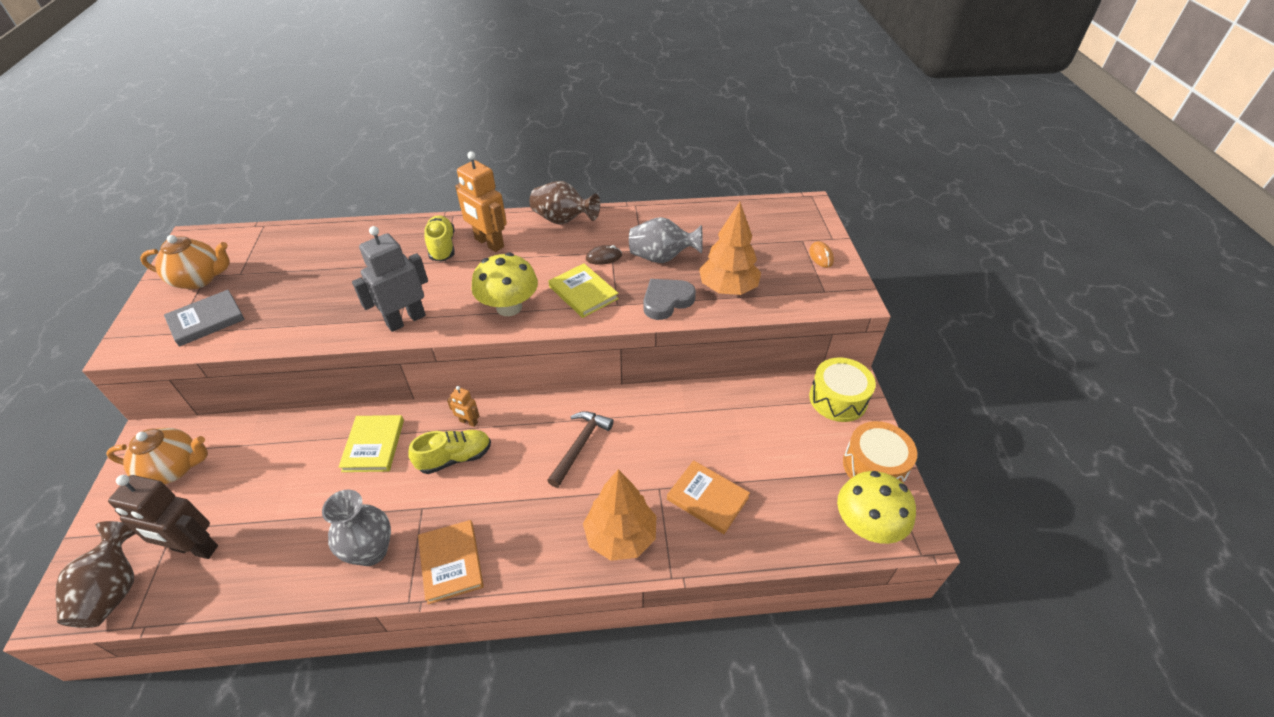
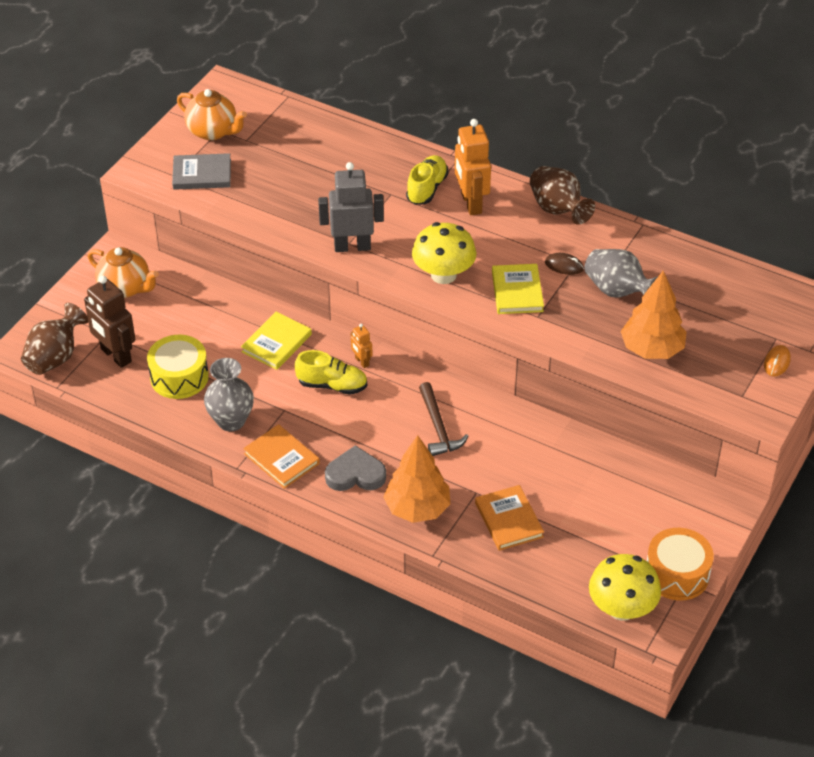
camera: 35 degrees right, 0 degrees up
orange book [418,520,484,604] -> orange book turned 60 degrees counterclockwise [243,424,320,489]
brown hammer [547,411,614,488] -> brown hammer turned 105 degrees clockwise [419,382,468,456]
grey heart [643,279,696,320] -> grey heart moved to [325,445,386,491]
yellow drum [809,357,876,422] -> yellow drum moved to [147,335,209,399]

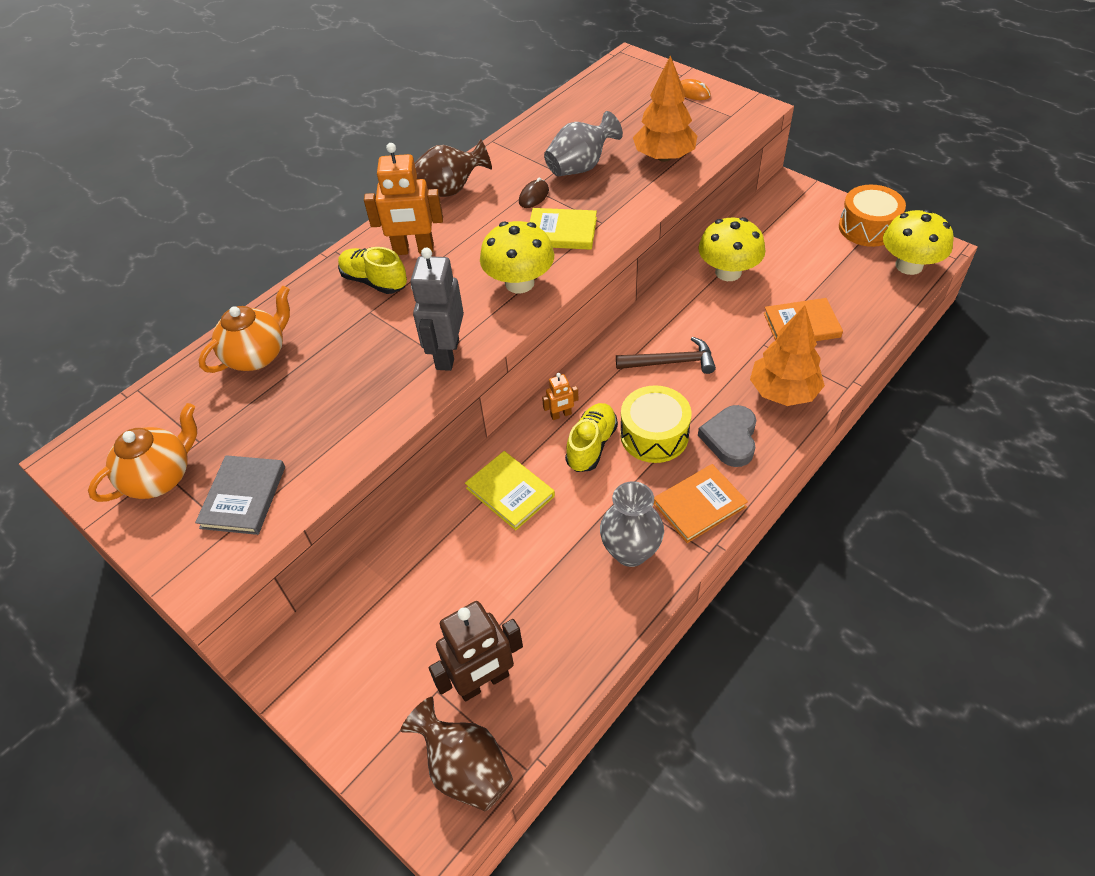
camera: 75 degrees left, 5 degrees up
orange teapot [88,247,159,298] -> orange teapot moved to [198,286,290,373]
yellow drum [147,335,209,399] -> yellow drum moved to [620,385,692,463]
none -> yellow mushroom [698,217,765,281]

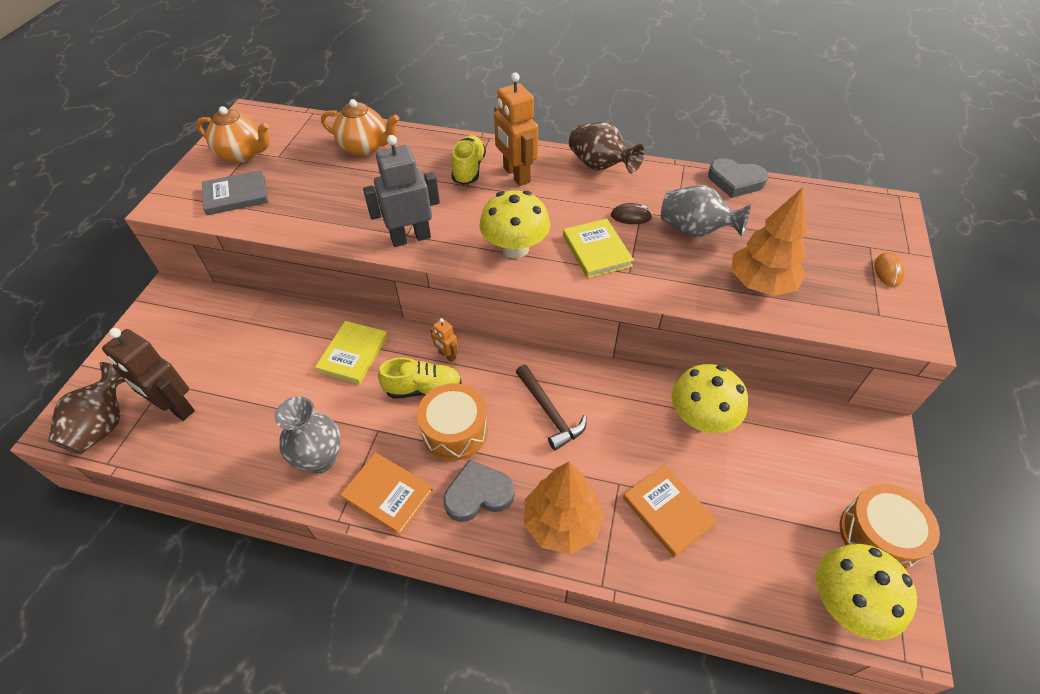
camera: 60 degrees right, 0 degrees up
yellow drum [620,385,692,463] -> orange drum [417,383,488,461]
none -> grey heart [708,158,768,198]

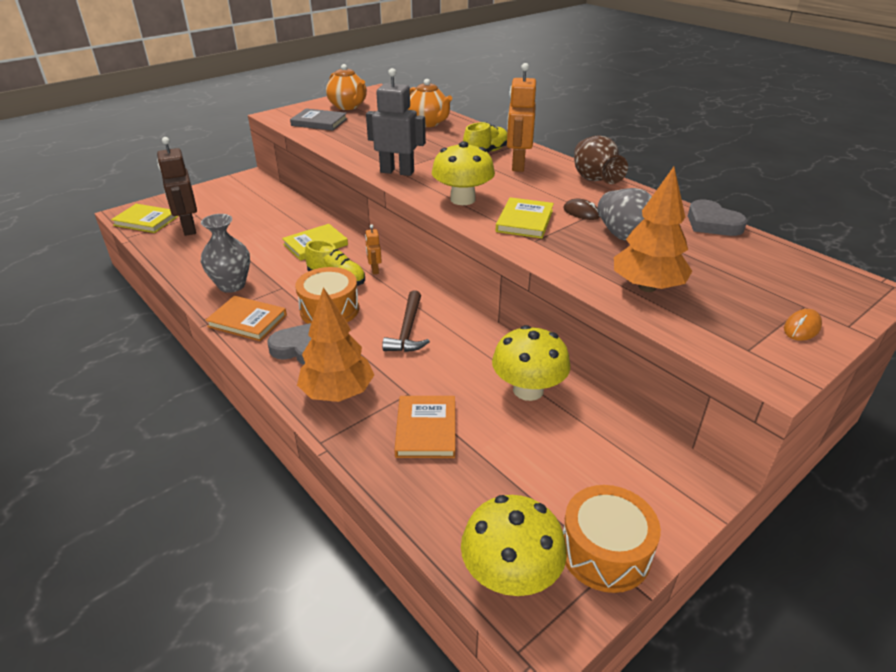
camera: 35 degrees right, 15 degrees down
brown vase [48,362,126,454] -> yellow book [111,204,178,233]
orange book [340,453,434,536] -> orange book turned 45 degrees counterclockwise [205,296,287,341]

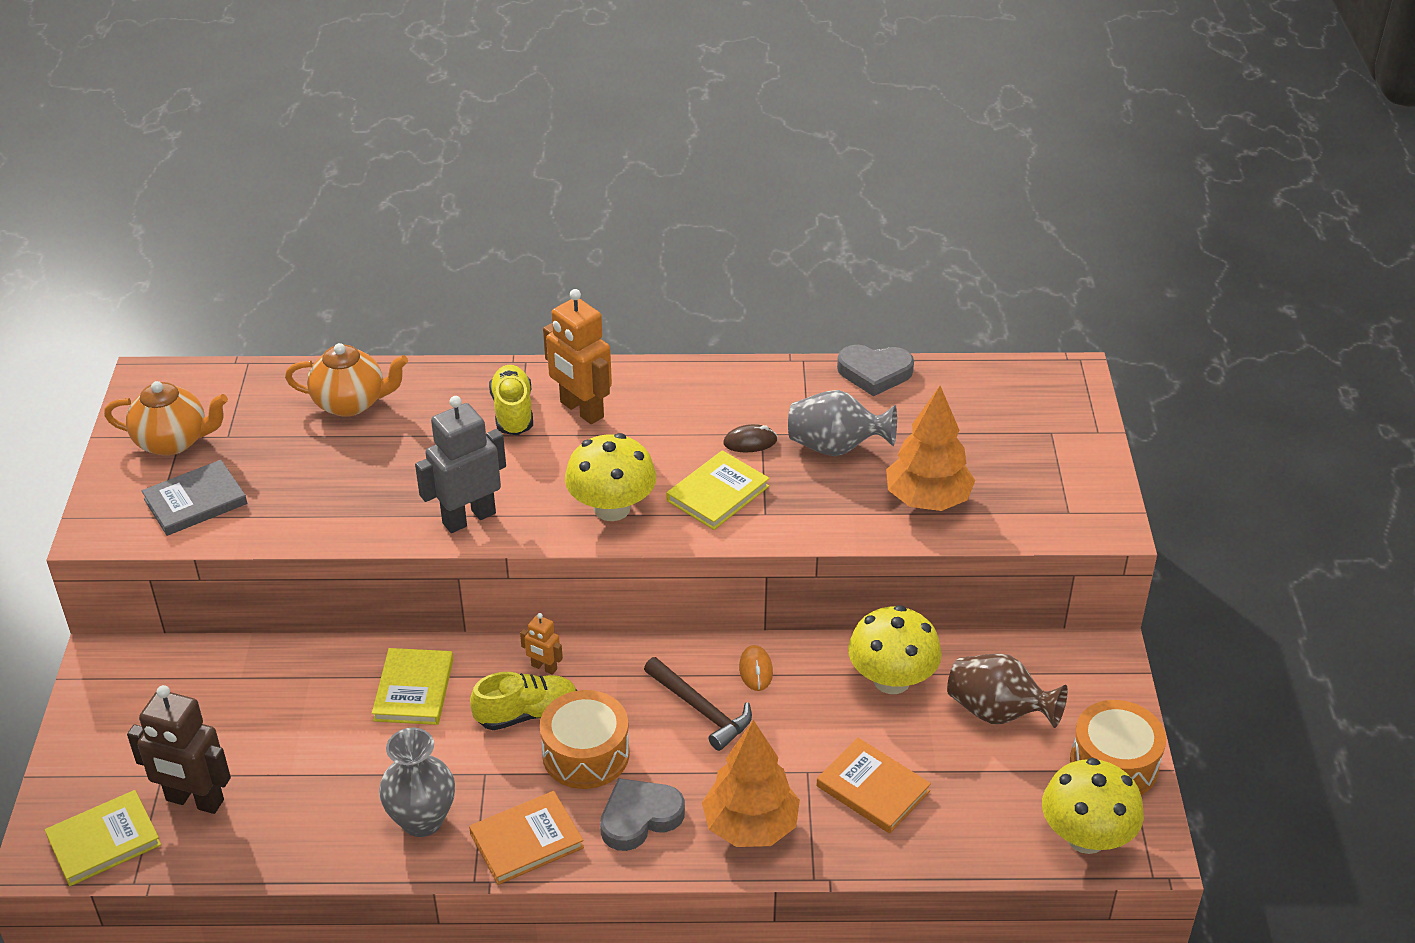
camera: 50 degrees left, 5 degrees up
yellow book [496,197,554,238] -> yellow book turned 75 degrees clockwise [667,450,770,530]
brown vase [574,135,628,184] -> brown vase moved to [947,653,1068,728]
orange mouse [784,309,822,341] -> orange mouse moved to [739,645,773,691]

